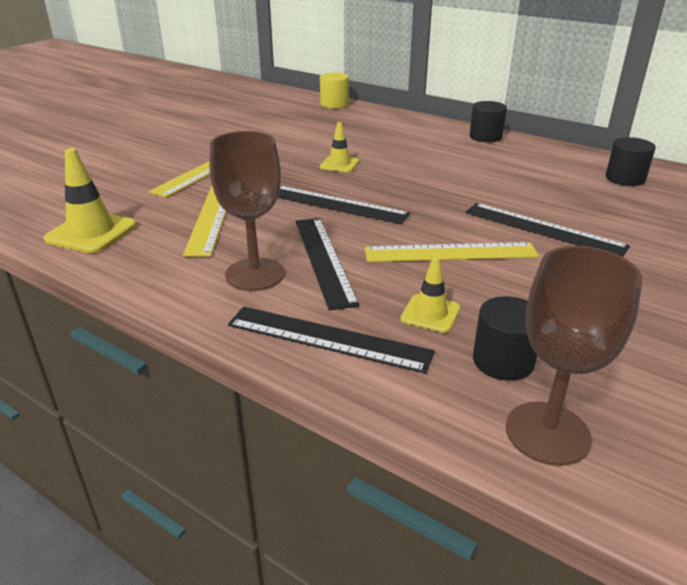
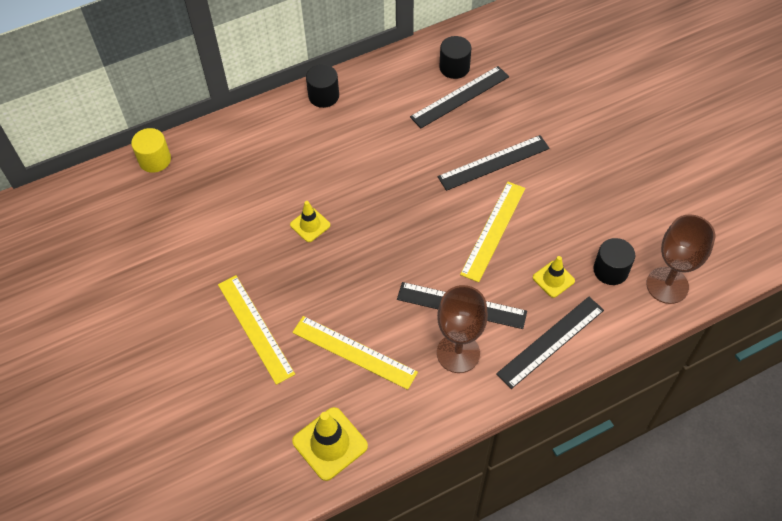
camera: 60 degrees left, 25 degrees up
black ruler [278,186,410,224] -> black ruler moved to [410,66,509,128]

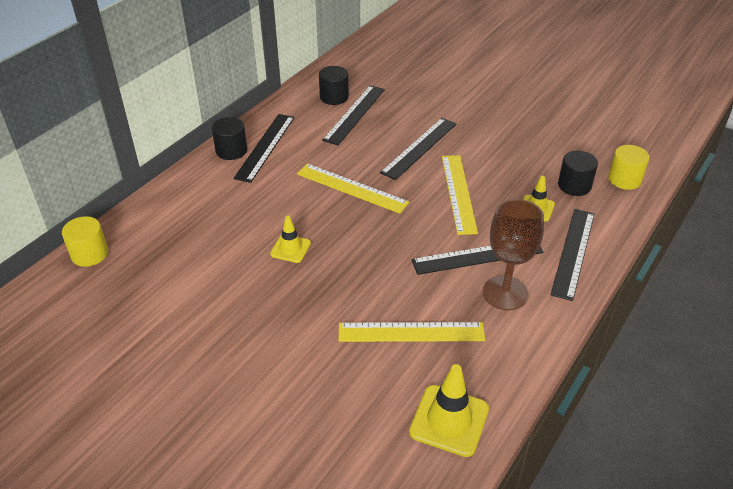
camera: 30 degrees left, 15 degrees down
yellow ruler [218,275,295,385] -> yellow ruler moved to [297,164,409,214]
brown goblet [646,214,715,304] -> yellow cylinder [608,145,649,190]
none -> black ruler [233,114,295,183]

